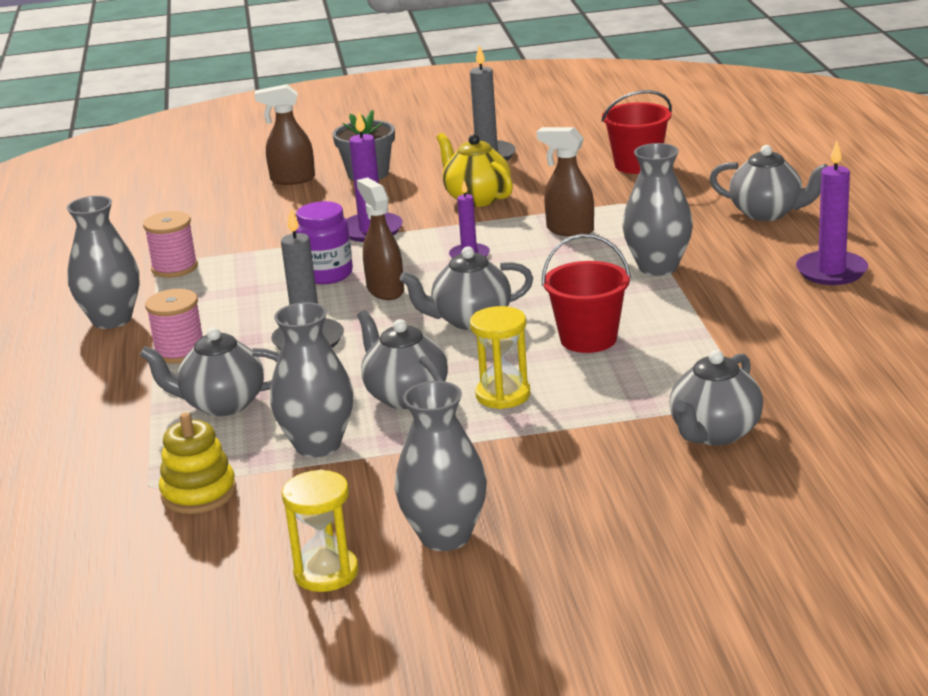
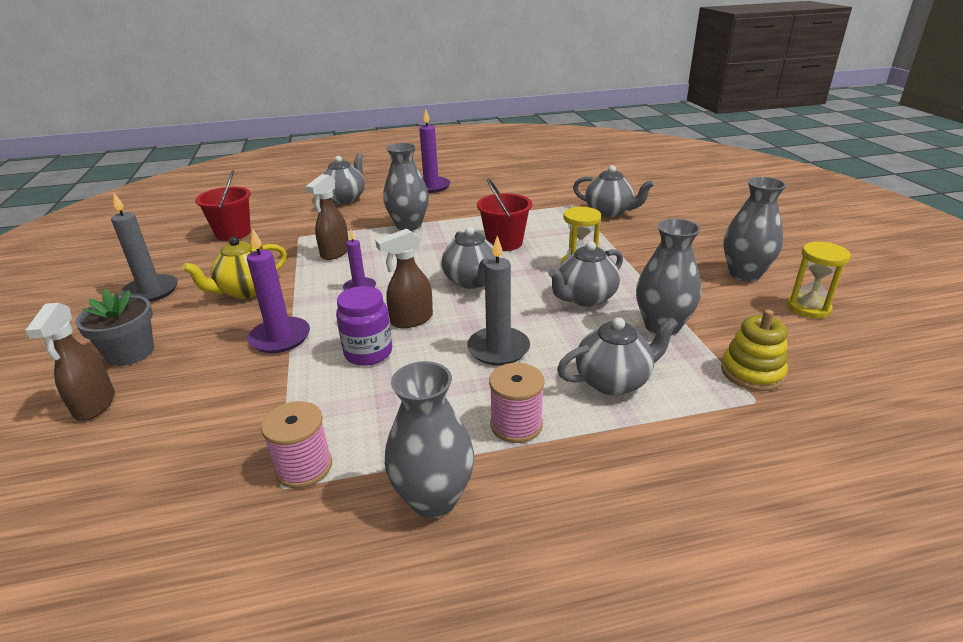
camera: 95 degrees left, 5 degrees up
grey teapot [140,327,279,416] -> grey teapot turned 105 degrees counterclockwise [557,317,678,395]

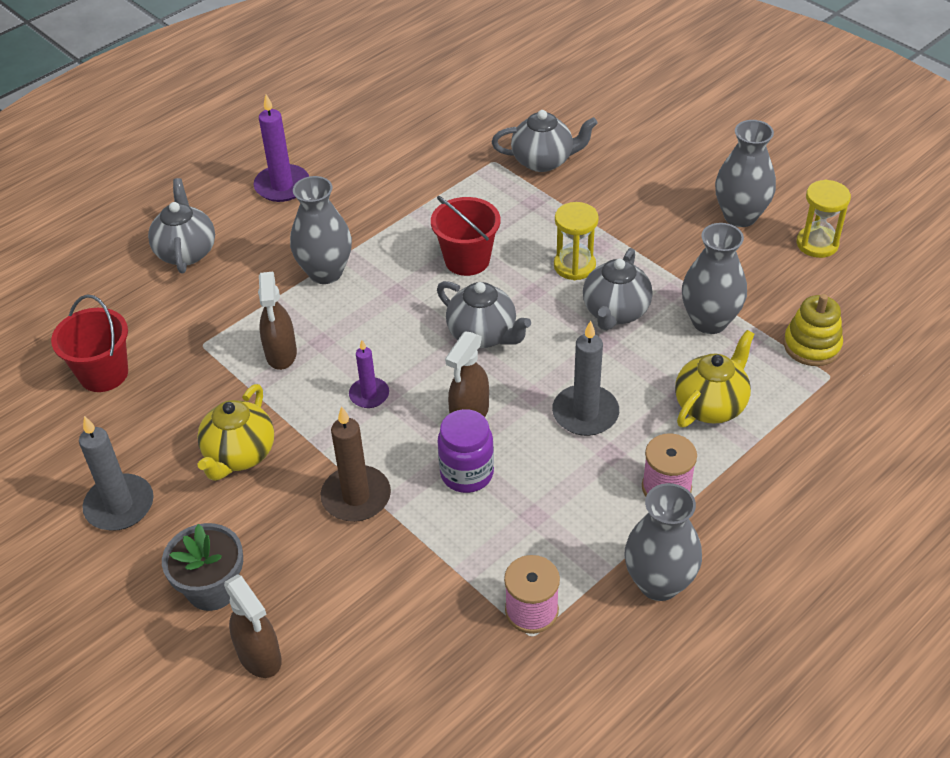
camera: 30 degrees left, 15 degrees up
purple candle [247,228,310,353] -> brown candle [321,406,391,522]
grey teapot [557,317,678,395] -> yellow teapot [675,330,755,427]

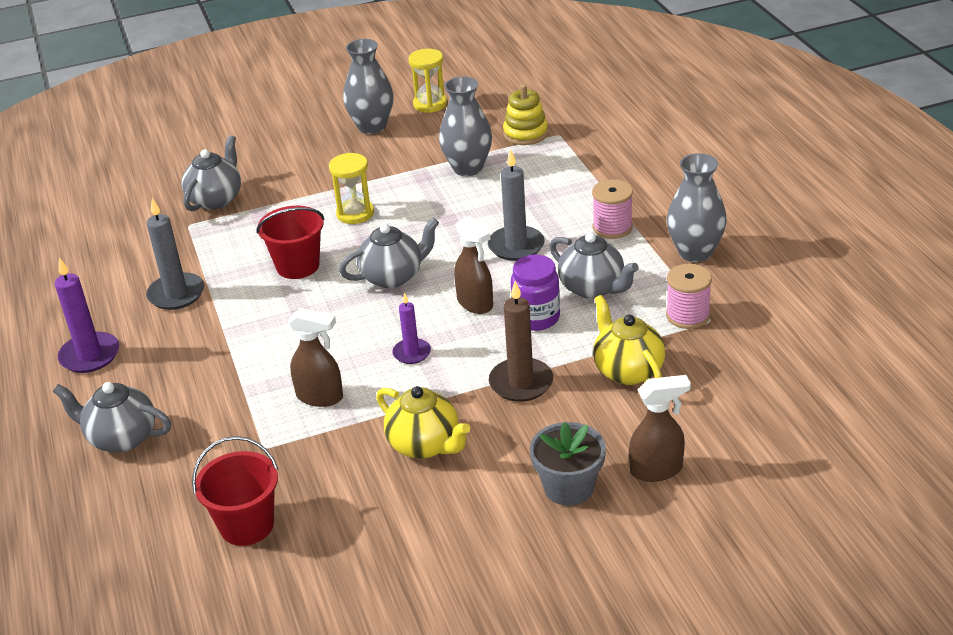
camera: 65 degrees left, 10 degrees down
grey candle [79,416,154,531] -> grey candle moved to [146,198,204,310]
grey vase [290,176,352,284] -> none
grey teapot [583,248,653,330] -> grey teapot moved to [549,232,639,299]
yellow teapot [675,330,755,427] -> yellow teapot moved to [593,295,665,385]

